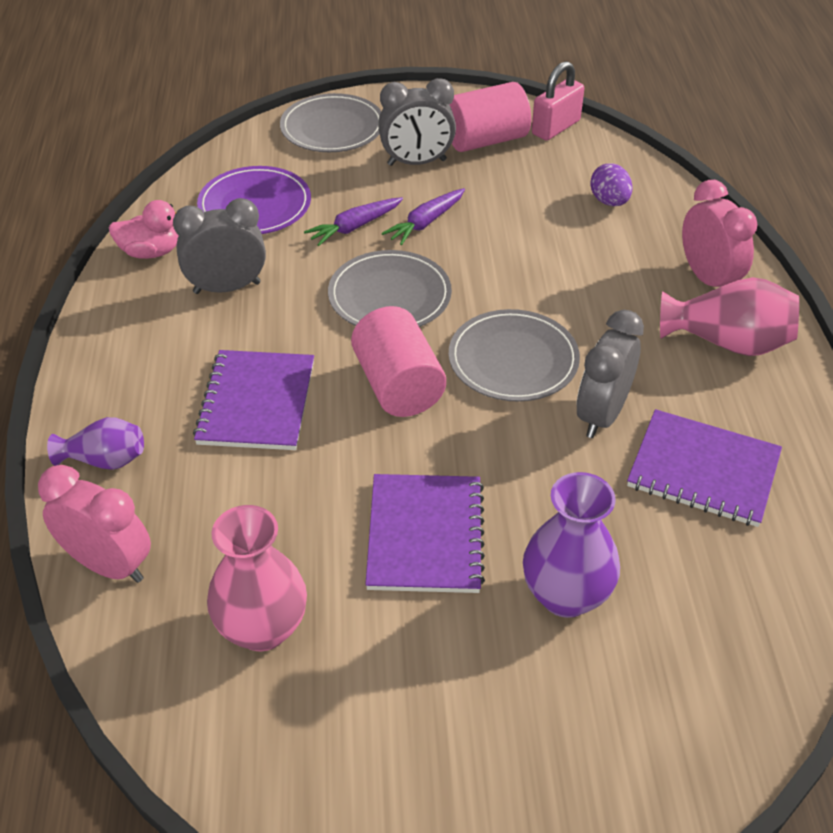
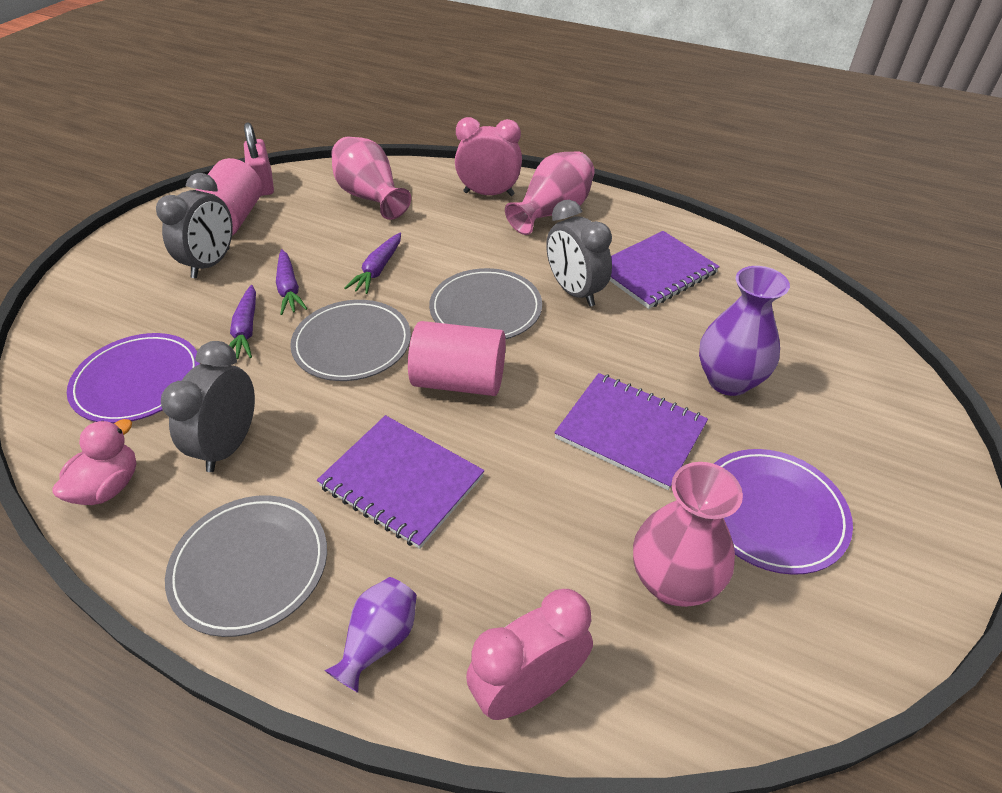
camera: 60 degrees left, 0 degrees up
grey plate [280,93,381,152] -> grey plate moved to [165,495,327,637]
purple egg [590,163,633,206] -> pink vase [331,136,411,220]
none -> purple carrot [344,232,401,294]
none -> purple plate [713,449,853,575]

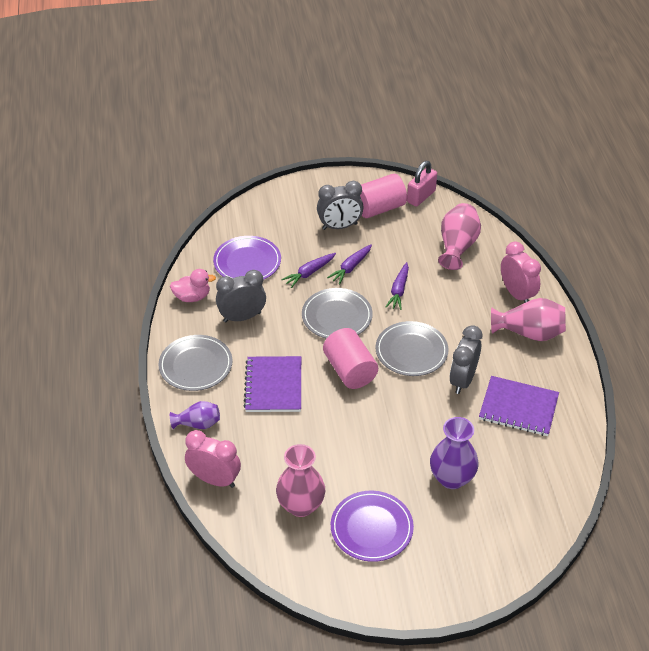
camera: 55 degrees right, 0 degrees up
purple carrot [344,232,401,294] -> purple carrot turned 60 degrees counterclockwise [386,262,409,310]
purple notebook [554,373,708,490] -> none

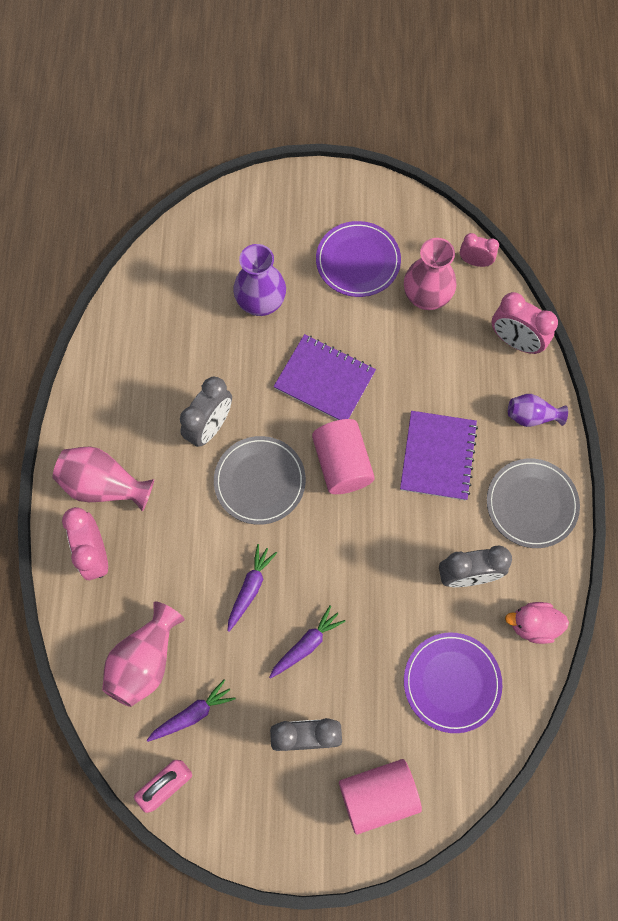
camera: 170 degrees left, 25 degrees up
purple carrot [281,253,336,288] -> purple carrot moved to [147,680,236,742]
grey plate [302,288,373,339] -> none
pink cylinder [360,174,407,218] -> pink cylinder moved to [339,759,422,835]
purple notebook [479,376,559,436] -> purple notebook moved to [273,334,376,420]
none -> pink clock [460,233,499,267]

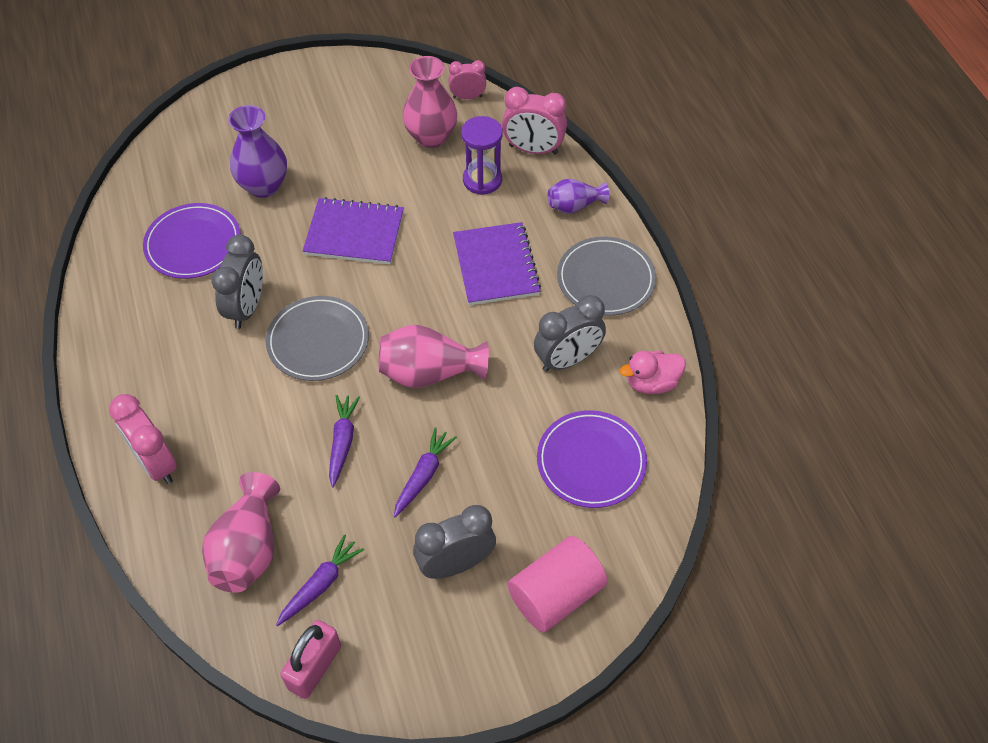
camera: 20 degrees left, 15 degrees down
pink vase [52,446,154,512] -> pink vase moved to [378,325,489,388]
pink cylinder [312,419,375,494] -> none
purple plate [316,221,401,297] -> purple plate moved to [143,203,241,279]
none -> purple hourglass [461,116,503,195]

